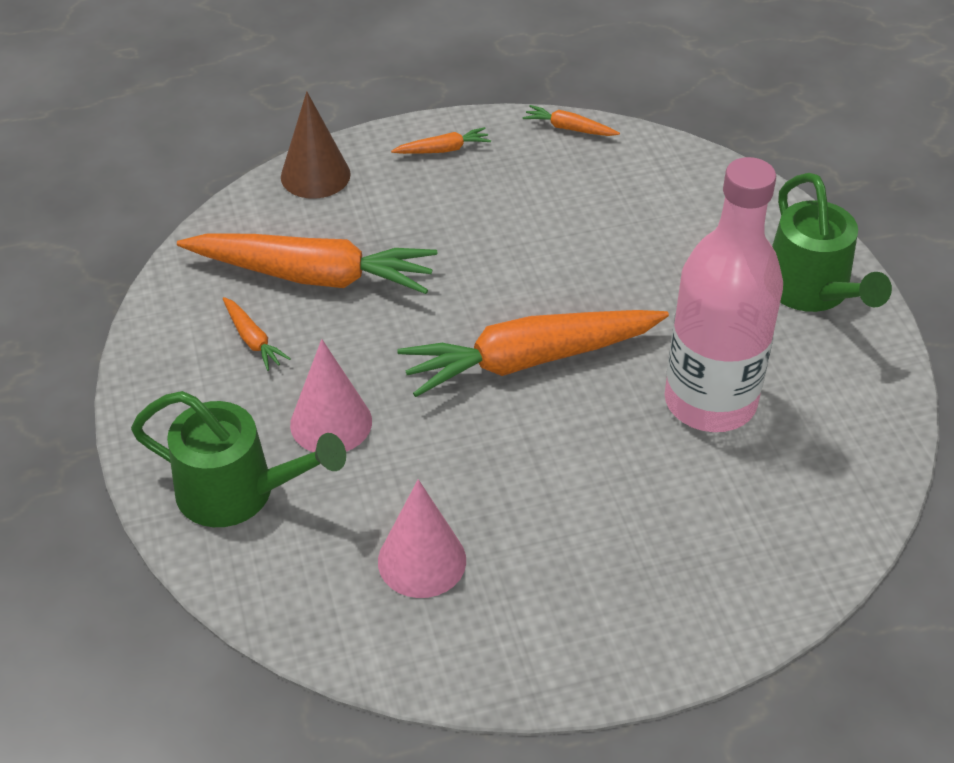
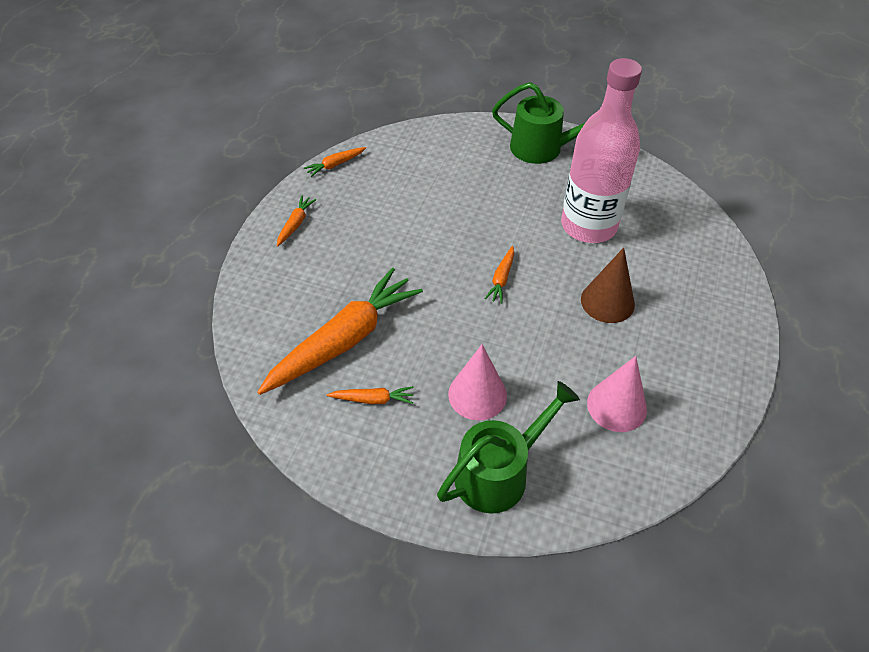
camera: 55 degrees left, 5 degrees up
brown cone [281,91,351,199] -> brown cone moved to [581,247,635,323]
orange carrot [397,310,669,397] -> orange carrot [485,246,514,303], size x0.42

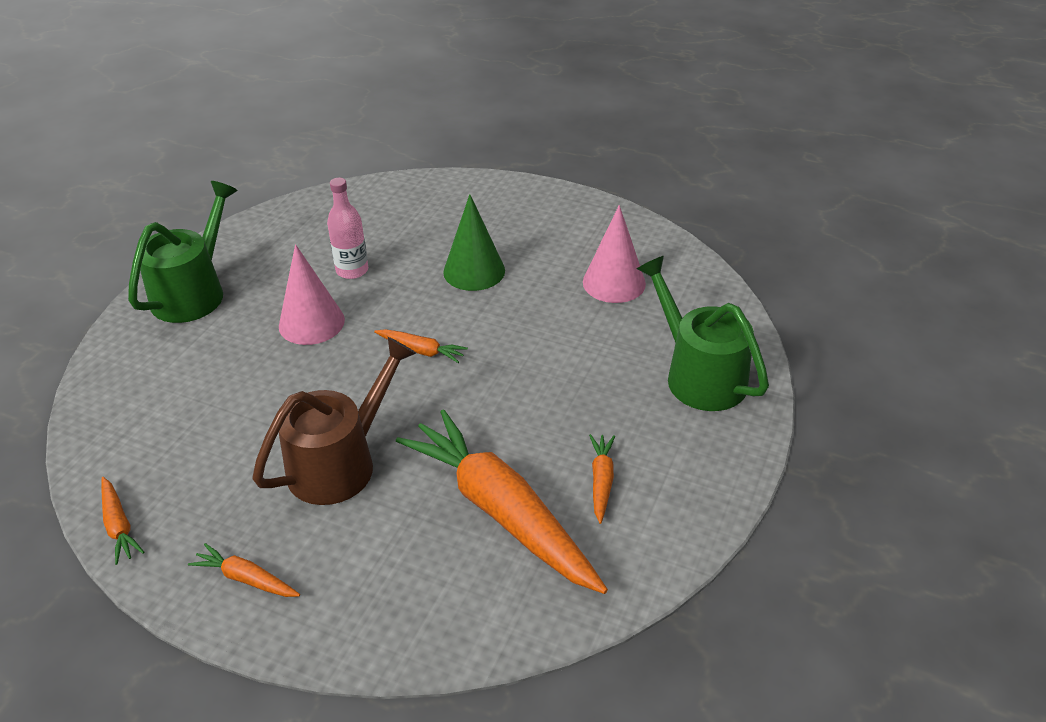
camera: 85 degrees left, 10 degrees down
pink cone [448,344,507,421] -> pink cone moved to [279,244,345,345]
pink bottle [561,58,642,243] -> pink bottle [327,178,368,279], size x0.46
brown cone [581,247,635,323] -> green cone [443,194,505,291]
none -> brown watering can [252,337,416,505]

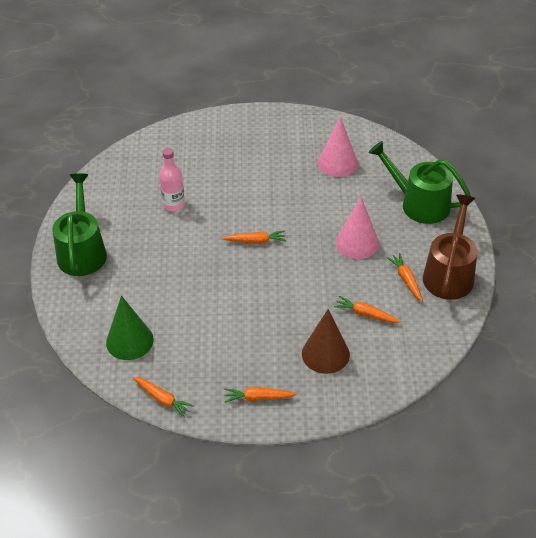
camera: 25 degrees left, 5 degrees up
brown watering can [252,337,416,505] -> brown watering can moved to [423,194,477,300]
pink cone [279,244,345,345] -> pink cone moved to [336,197,379,259]
orange carrot [396,409,608,594] -> orange carrot [334,296,401,323], size x0.42
green cone [443,194,505,291] -> green cone moved to [106,296,154,360]
none -> brown cone [302,309,350,374]

